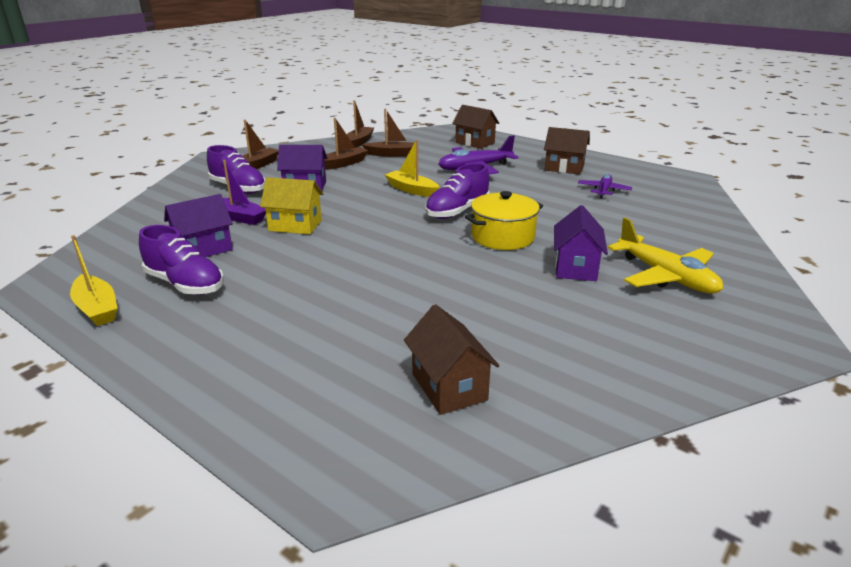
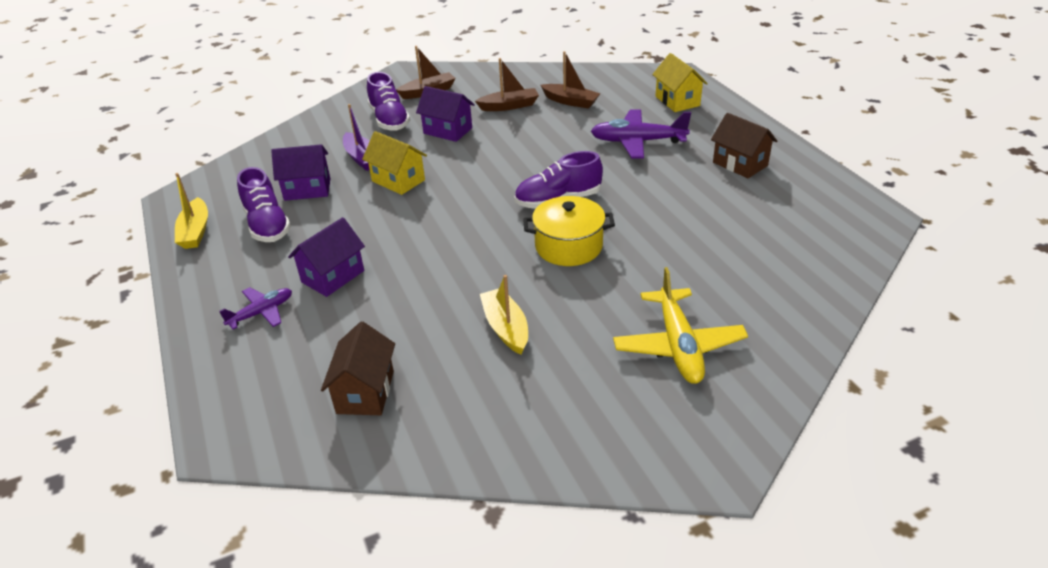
camera: 30 degrees right, 10 degrees up
brown boat [347,100,374,149] -> none
yellow boat [385,139,440,197] -> yellow boat moved to [480,275,528,355]
brown house [452,105,499,149] -> yellow house [652,53,708,112]
purple house [554,205,608,281] -> purple house moved to [288,217,365,297]
purple plane [578,174,632,198] -> purple plane moved to [219,287,292,329]

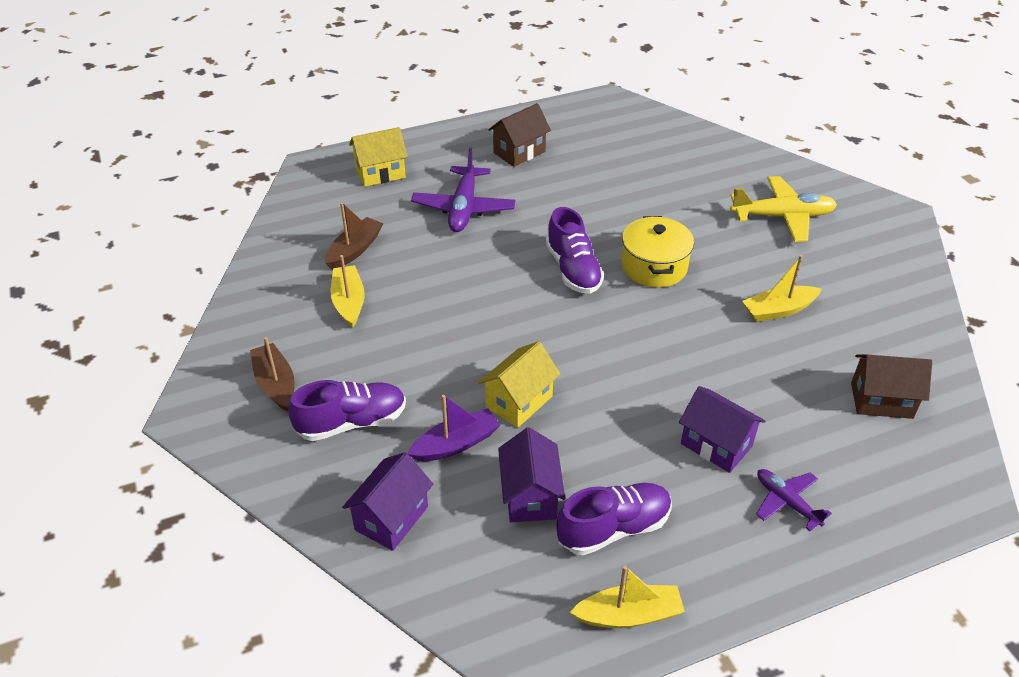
camera: 90 degrees left, 5 degrees up
purple house [416,86,475,142] -> purple house moved to [342,452,433,551]
brown boat [475,58,539,111] -> yellow boat [331,255,364,328]

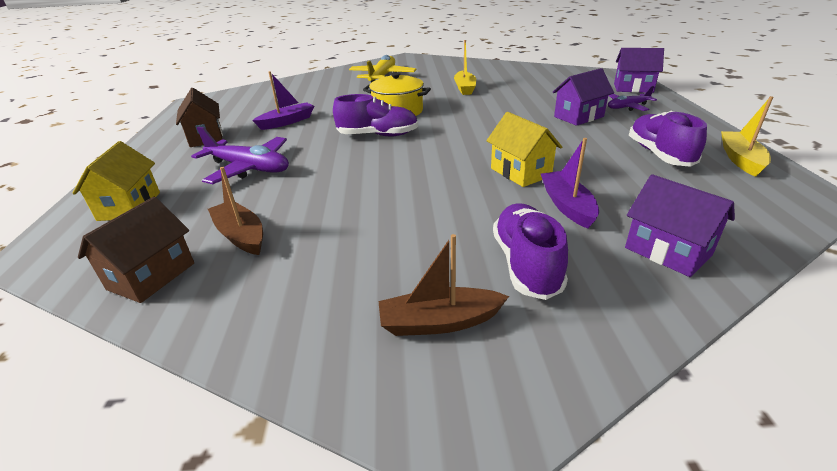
camera: 70 degrees left, 10 degrees down
yellow boat [331,255,364,328] -> none
purple house [498,427,565,522] -> purple house moved to [614,48,664,93]
brown house [851,355,932,419] -> brown house moved to [78,197,194,303]
none -> purple boat [252,71,314,130]

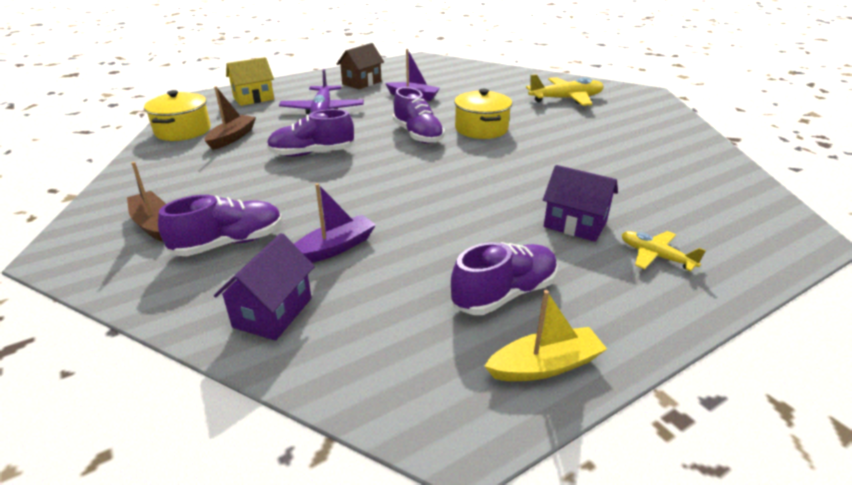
camera: 60 degrees right, 0 degrees up
brown house [78,197,194,303] -> yellow pot [144,90,211,141]
yellow boat [454,40,476,95] -> none
yellow house [486,112,562,187] -> none
purple plane [608,86,657,111] -> yellow plane [622,231,706,271]
purple house [614,48,664,93] -> none
none -> purple shoe [267,109,354,157]

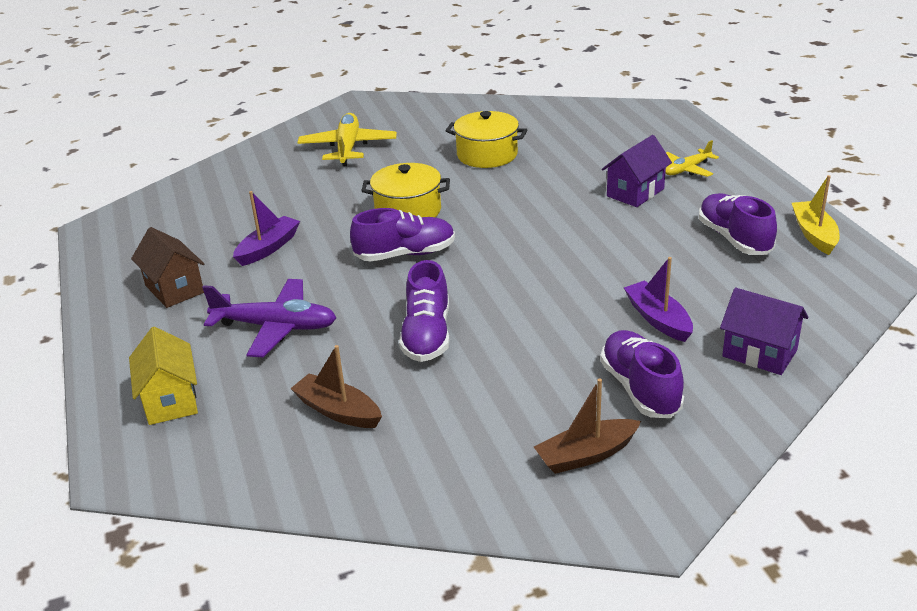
camera: 75 degrees left, 0 degrees up
yellow pot [144,90,211,141] -> yellow pot moved to [446,111,527,168]

